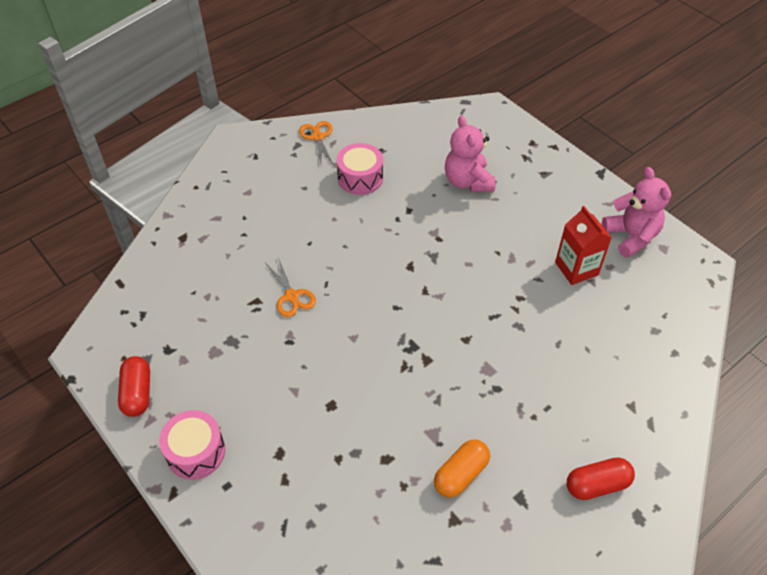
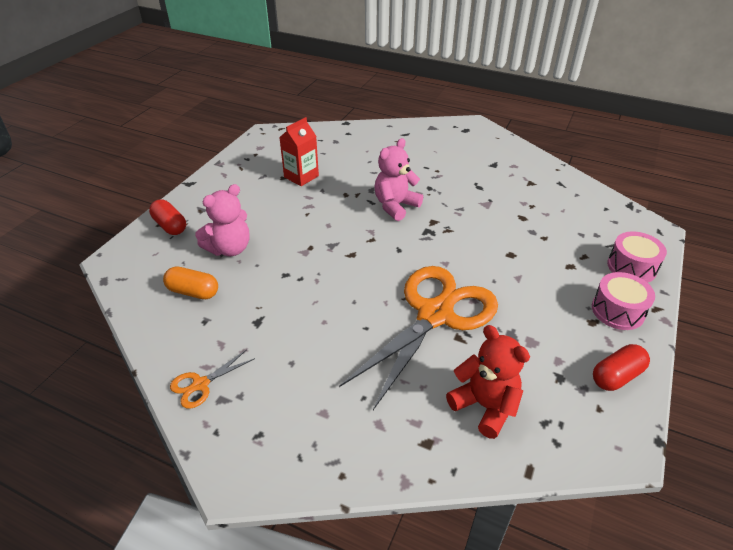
camera: 115 degrees left, 10 degrees down
orange scissors [266,257,316,317] -> orange scissors [339,266,498,410], size x2.48
pink drum [337,143,383,195] -> pink drum moved to [607,232,667,283]
orange capsule [434,439,490,498] -> orange capsule moved to [163,266,218,299]
red capsule [567,458,635,500] -> red capsule moved to [149,199,186,235]
pink teddy bear [602,167,671,258] -> pink teddy bear moved to [375,138,423,221]
none -> red teddy bear [446,325,530,439]

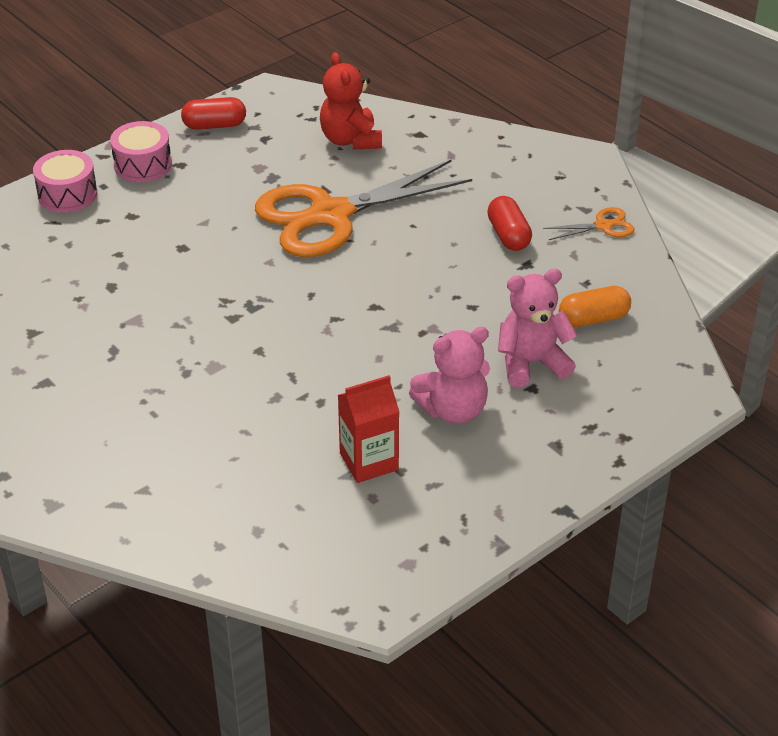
camera: 155 degrees left, 0 degrees up
red capsule [149,199,186,235] -> red capsule moved to [487,196,532,251]
orange capsule [163,266,218,299] -> orange capsule turned 60 degrees counterclockwise [559,286,631,327]
pink teddy bear [375,138,423,221] -> pink teddy bear moved to [409,327,490,424]

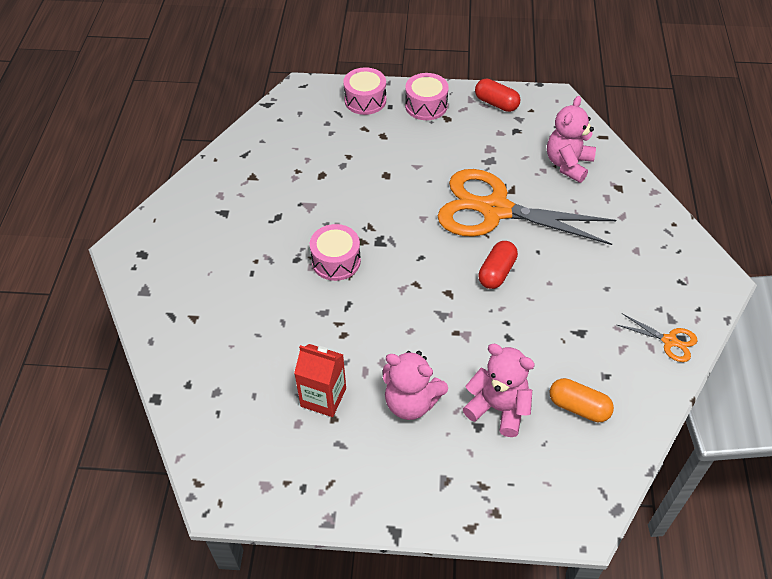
camera: 45 degrees right, 10 degrees up
red teddy bear [320,52,382,150] -> pink teddy bear [547,96,596,183]
red capsule [487,196,532,251] -> red capsule moved to [478,241,518,289]
none -> pink drum [310,224,361,281]

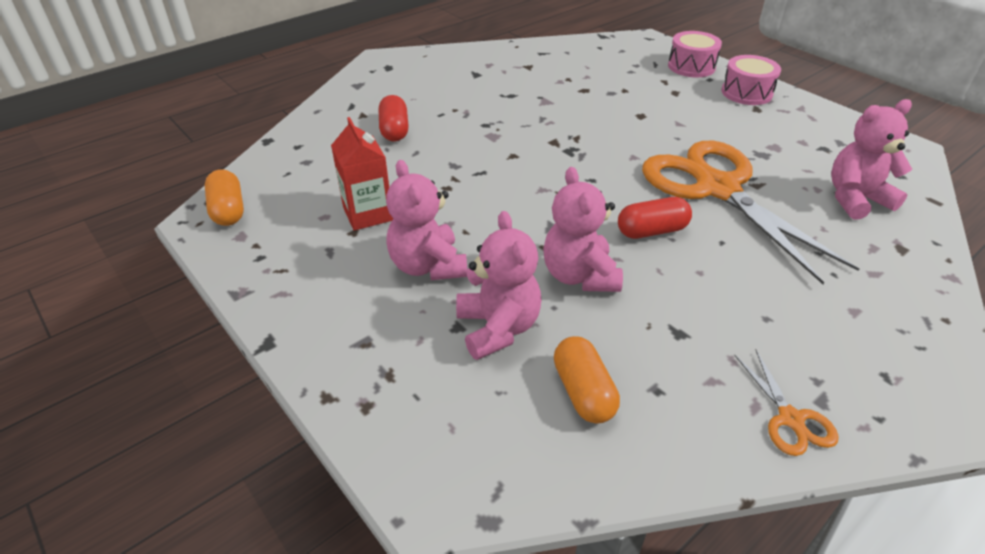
camera: 45 degrees right, 10 degrees down
pink drum [310,224,361,281] -> none
red capsule [475,79,520,112] -> red capsule moved to [379,95,409,142]
none -> orange capsule [205,169,244,226]
none -> pink teddy bear [543,167,623,292]

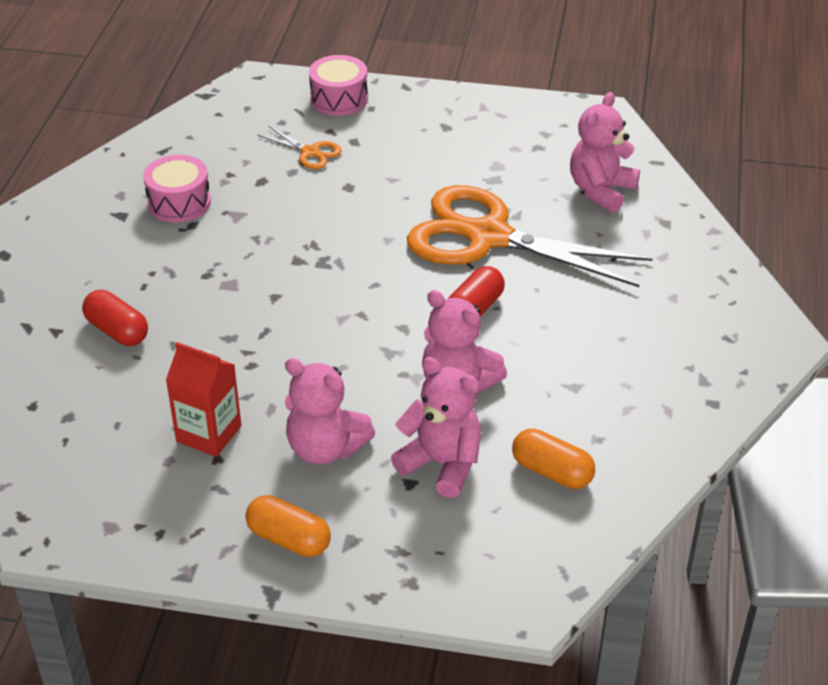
camera: 40 degrees left, 0 degrees up
orange capsule [205,169,244,226] -> orange capsule moved to [245,495,331,557]
pink drum [721,55,781,105] -> pink drum moved to [143,155,211,222]
orange scissors [734,349,839,456] -> orange scissors moved to [258,126,342,169]

